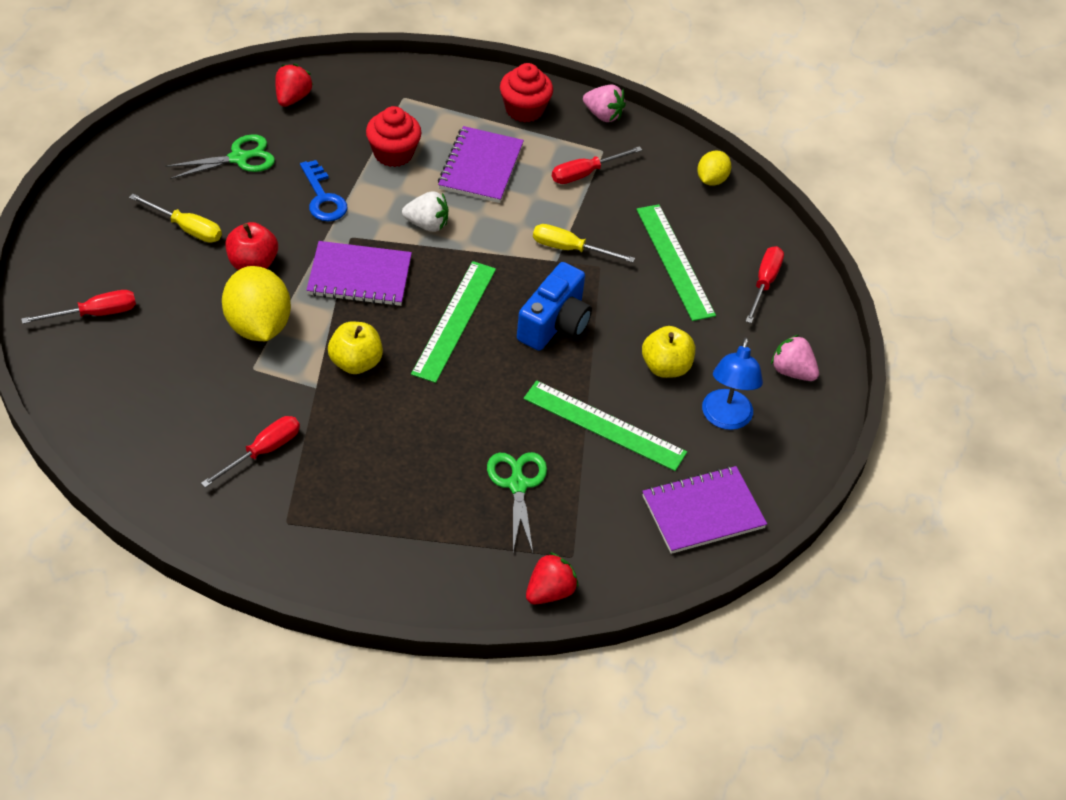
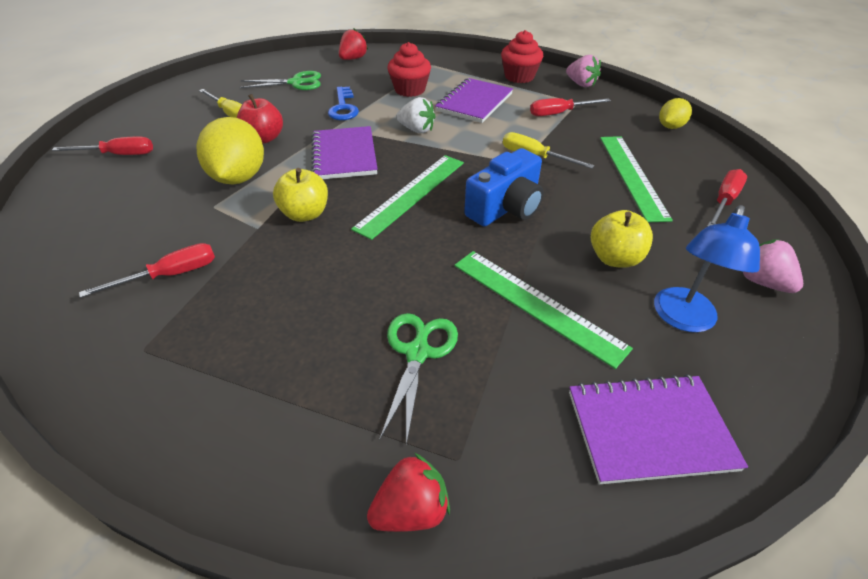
camera: 20 degrees right, 5 degrees down
purple notebook [306,241,412,306] -> purple notebook turned 60 degrees clockwise [311,126,378,179]

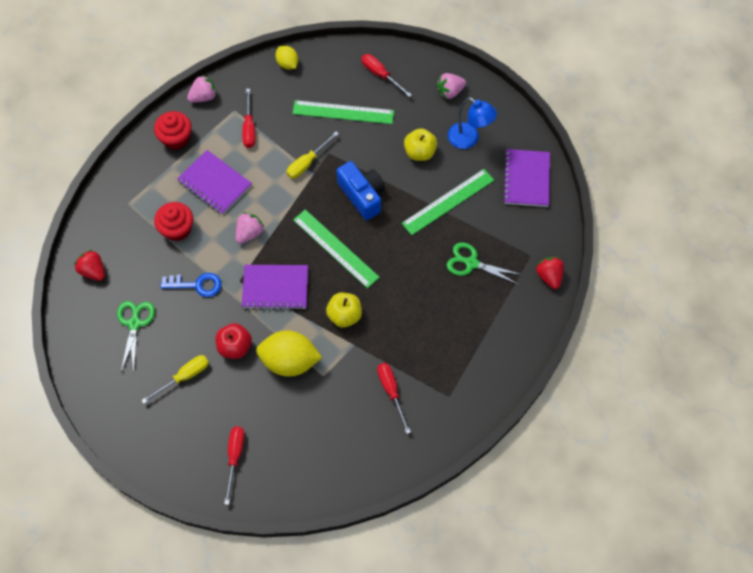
camera: 80 degrees left, 20 degrees up
white strawberry [396,97,436,133] -> pink strawberry [236,212,265,244]

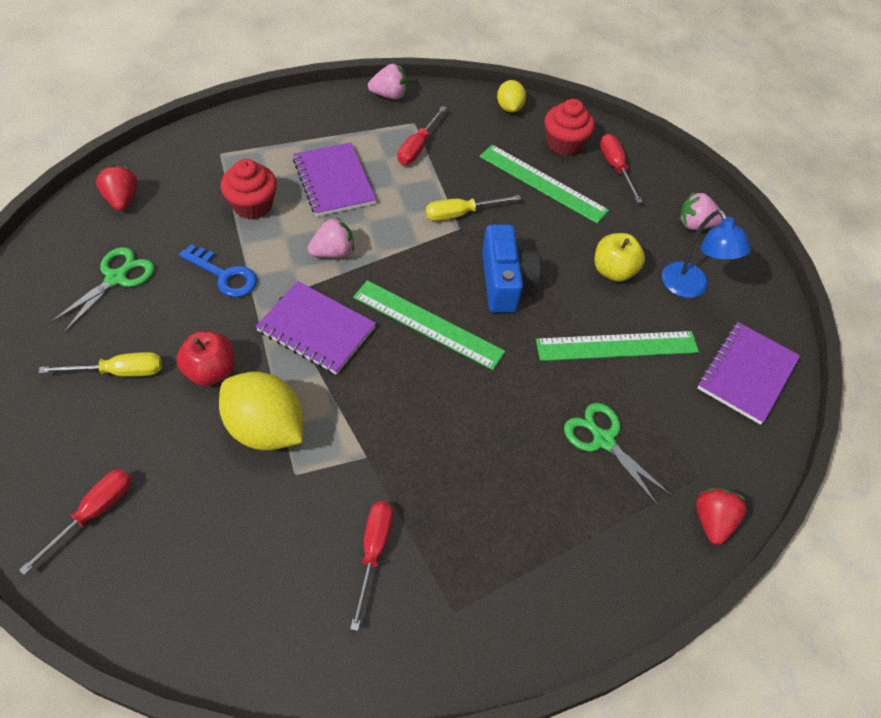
camera: 25 degrees right, 10 degrees down
red cupcake [154,111,192,150] -> red cupcake moved to [545,99,595,156]
green ruler [293,209,380,288] -> green ruler turned 45 degrees counterclockwise [353,280,505,370]
yellow apple [326,293,362,328] -> none

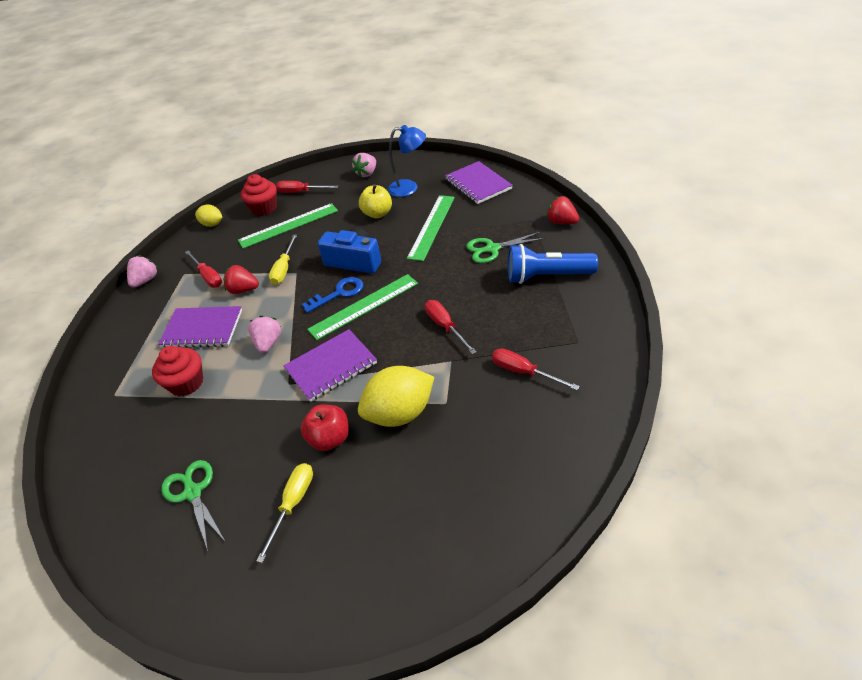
camera: 55 degrees left, 10 degrees down
red screwdriver [19,469,132,575] -> red screwdriver moved to [425,300,477,354]
red strawberry [96,165,138,211] -> red strawberry moved to [223,265,259,294]
blue key [179,244,257,297] -> blue key moved to [302,277,363,313]
none -> blue flashlight [508,244,598,284]

